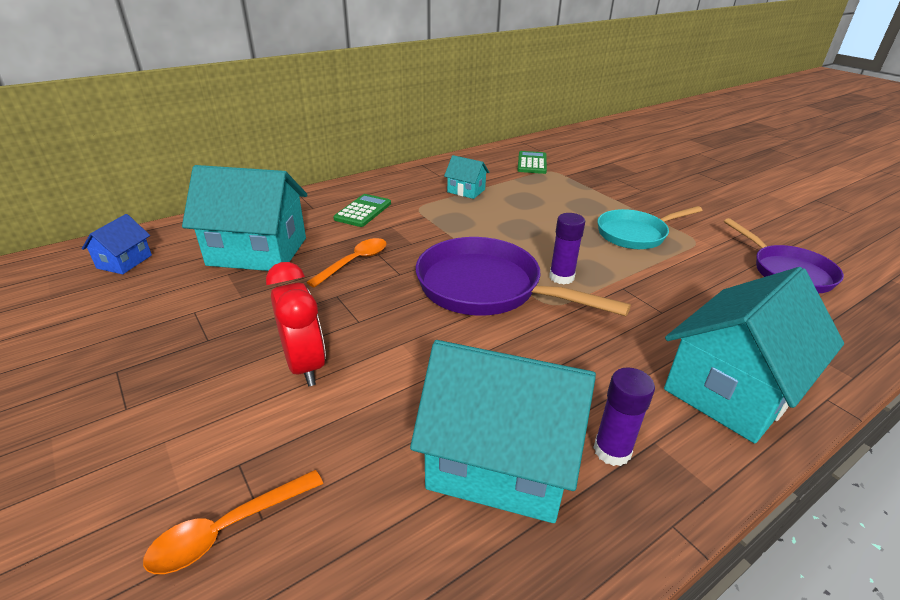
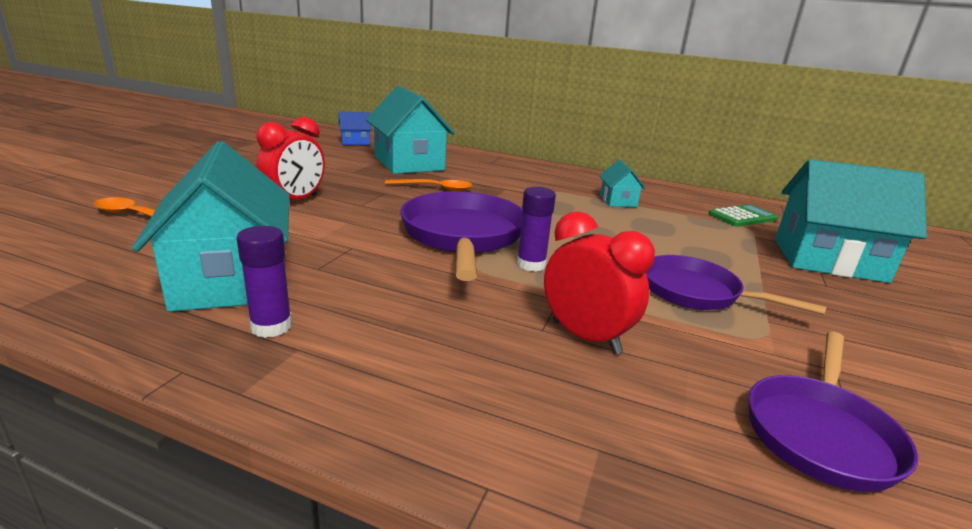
camera: 55 degrees right, 10 degrees down
green calculator [333,194,391,227] -> none
turquoise pan [598,206,702,249] -> purple pan [646,255,826,315]
turquoise house [664,267,844,444] -> turquoise house moved to [775,159,927,283]
none -> red clock [544,211,655,354]

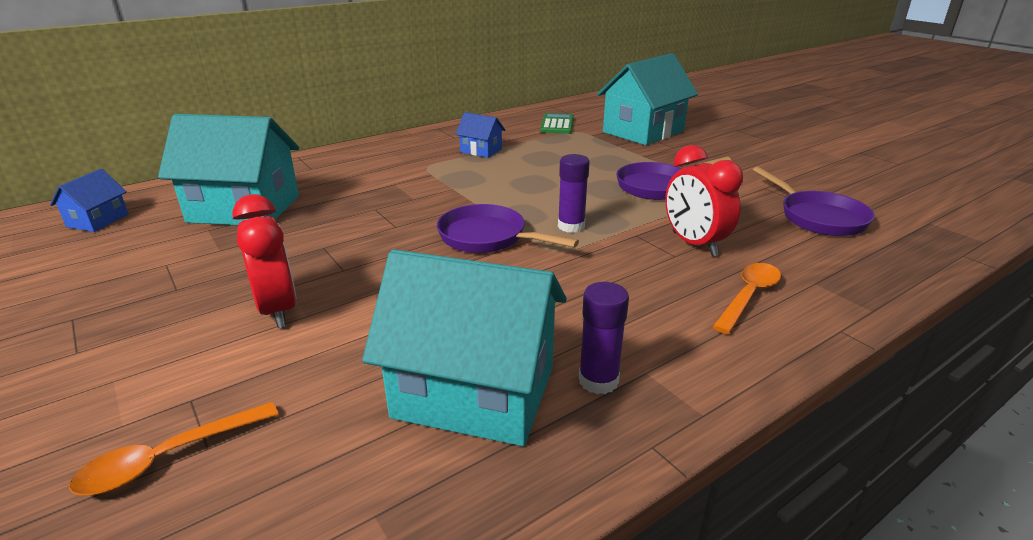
camera: 55 degrees left, 5 degrees up
orange spoon [385,179,473,191] -> orange spoon moved to [712,263,781,334]
purple pan [400,191,523,281] -> purple pan [437,204,579,253], size x0.65
red clock [544,211,655,354] -> red clock turned 105 degrees counterclockwise [665,145,743,256]
turquoise house [599,160,646,207] -> blue house [456,112,505,158]

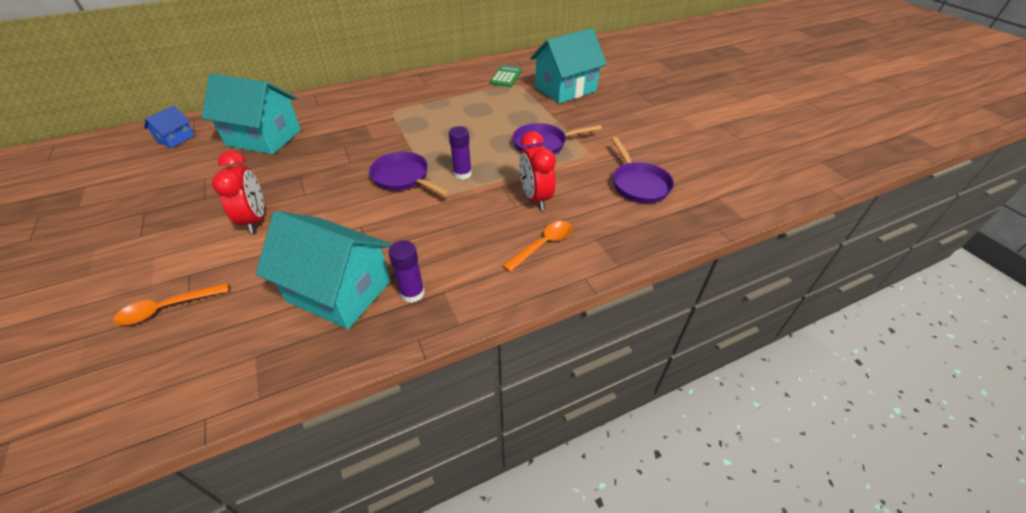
camera: 10 degrees right, 15 degrees up
blue house [456,112,505,158] -> none

